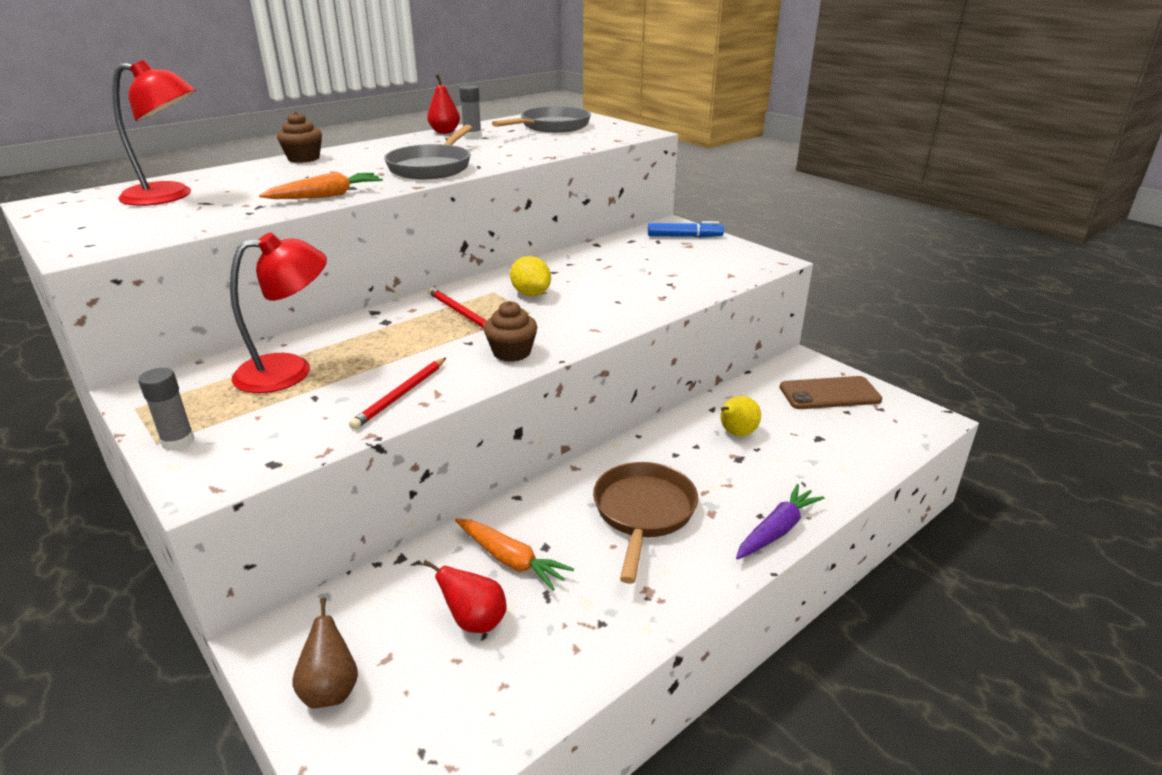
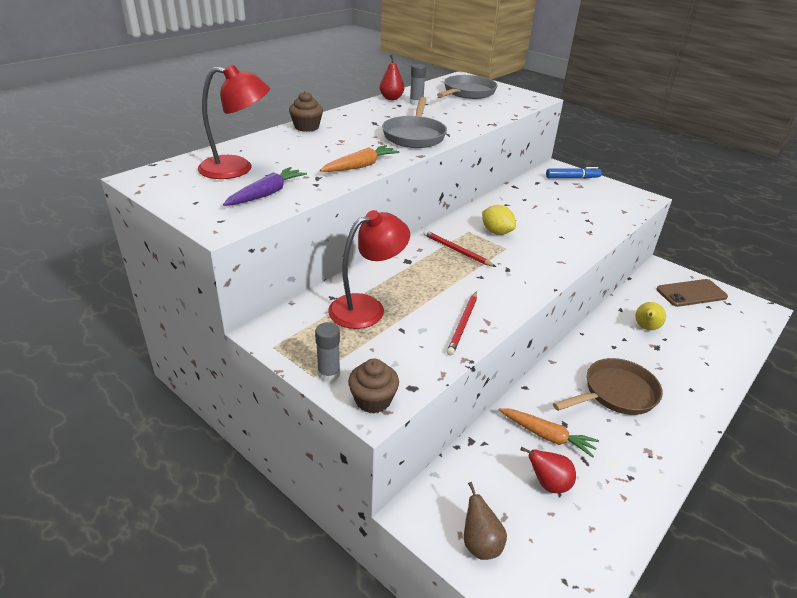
camera: 10 degrees left, 5 degrees up
brown cupcake [484,301,537,362] -> brown cupcake moved to [348,359,399,413]
brown pan [593,462,698,584] -> brown pan turned 60 degrees clockwise [553,358,663,415]
purple carrot [736,484,825,560] -> purple carrot moved to [223,167,307,206]

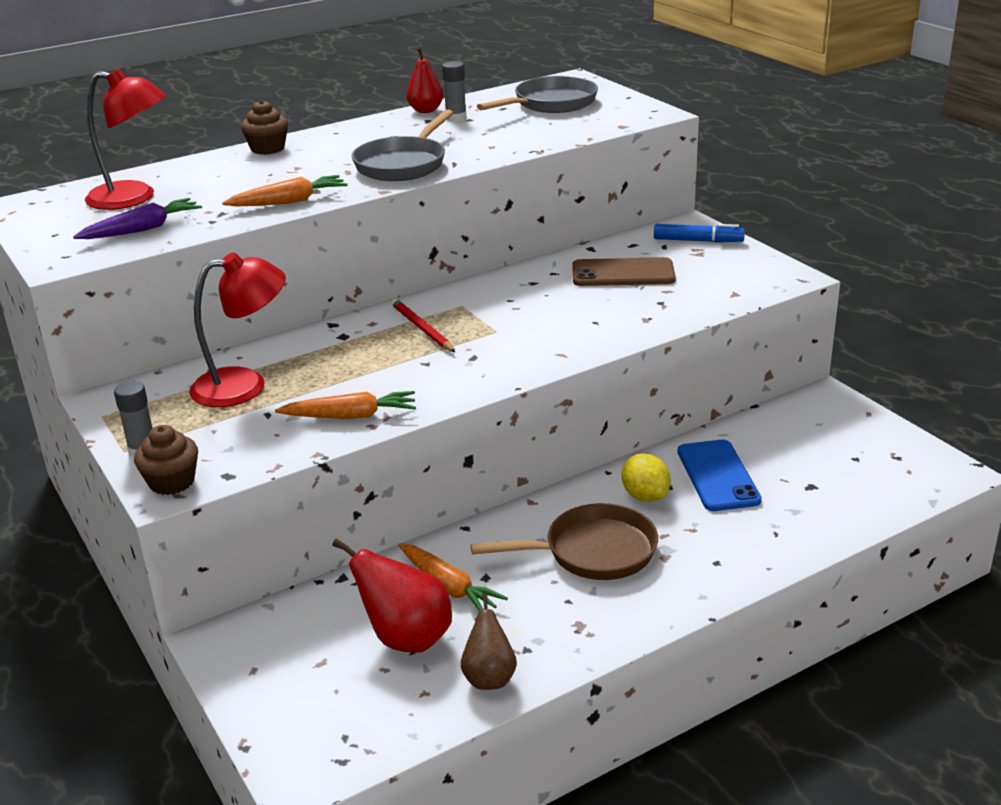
camera: 20 degrees right, 5 degrees down
red pencil [447,291,477,356] -> orange carrot [275,391,416,419]
brown pear [464,482,507,560] -> brown pear moved to [461,594,517,690]
yellow lemon [482,205,516,235] -> yellow lemon moved to [622,453,671,502]
red pear [521,447,576,493] -> red pear [332,538,452,653], size x1.55
yellow pear [635,302,666,330] -> blue phone [678,440,762,511]
brown phone [656,279,728,307] -> brown phone moved to [572,257,676,286]

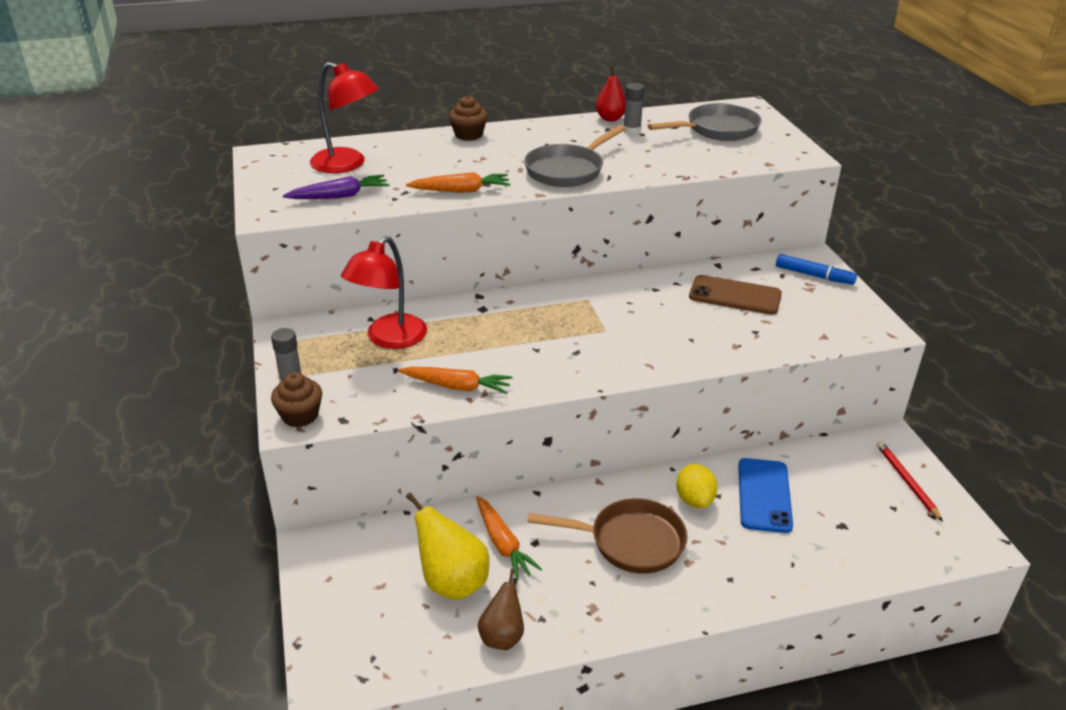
camera: 15 degrees right, 5 degrees up
red lamp [189,252,286,407] -> red lamp turned 120 degrees clockwise [341,236,427,349]
red pear [332,538,452,653] -> yellow pear [406,492,489,600]
red pencil [391,299,455,352] -> red pencil moved to [877,441,943,522]

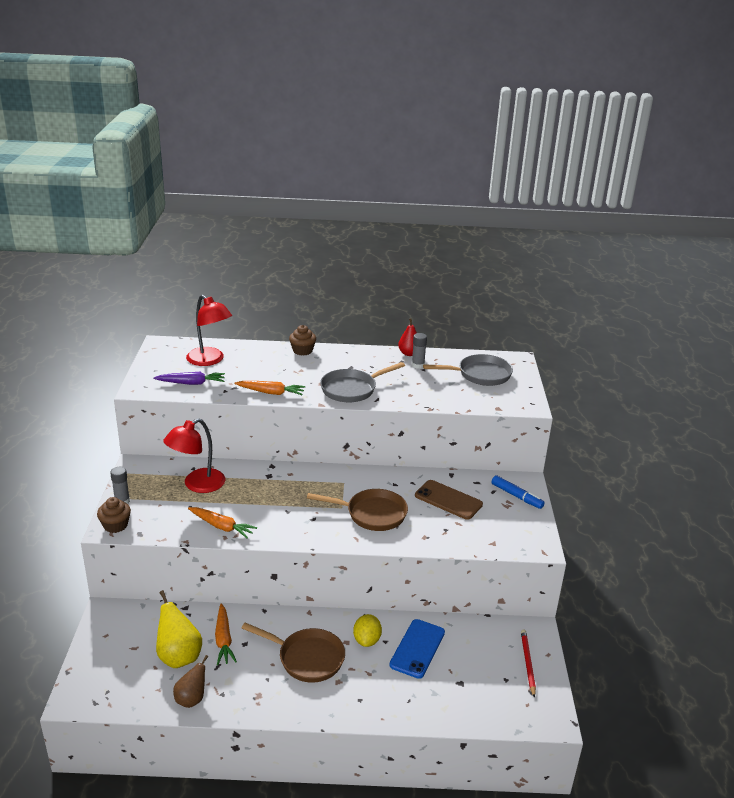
camera: 15 degrees right, 5 degrees down
none -> brown pan [307,489,408,531]

